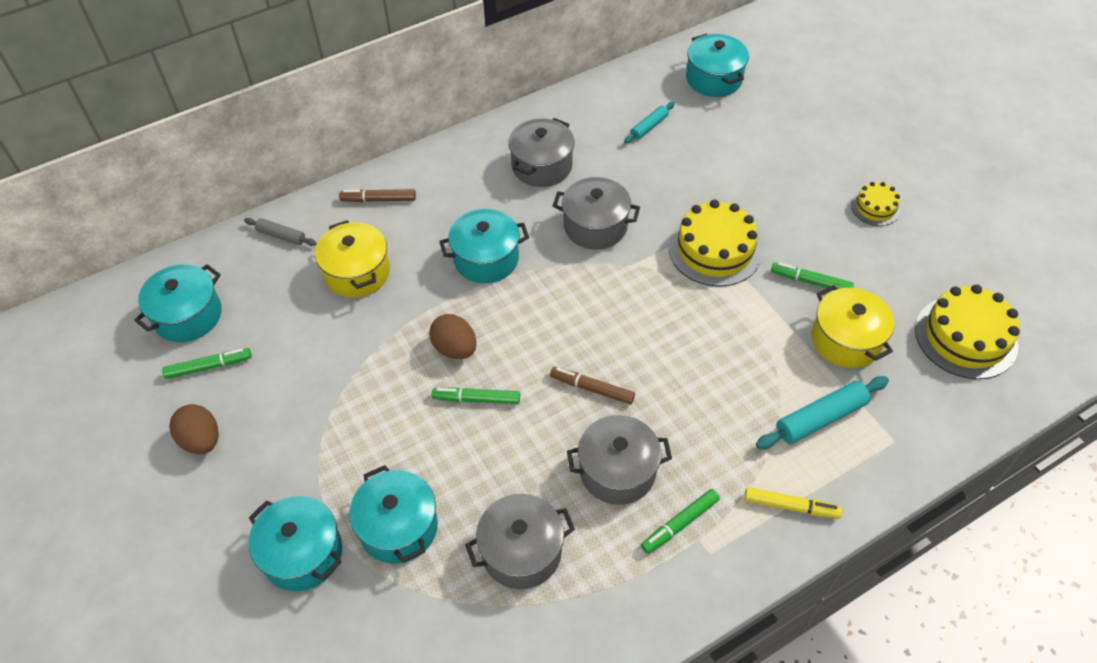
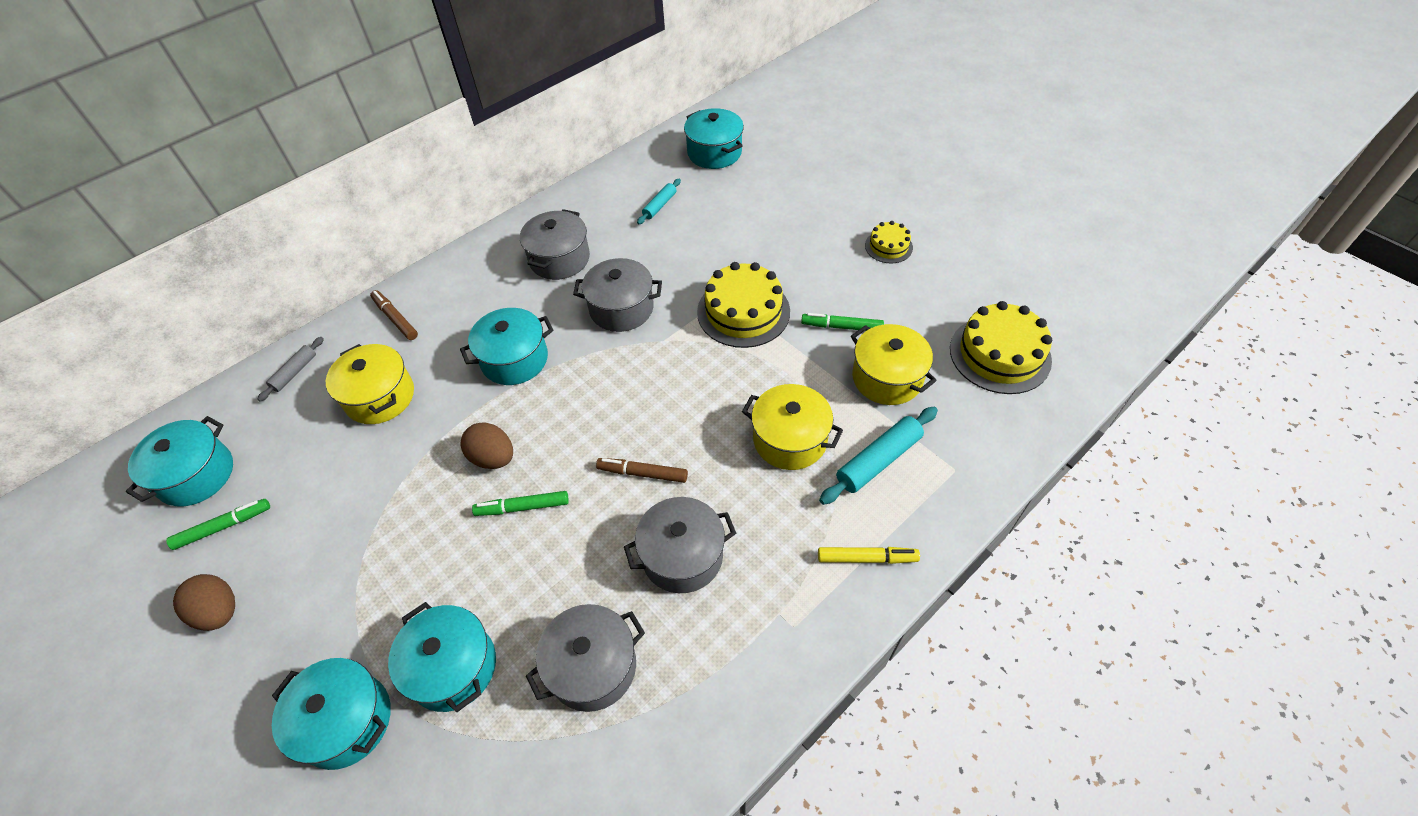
camera: 10 degrees left, 0 degrees up
grey rolling pin [244,218,317,246] -> grey rolling pin turned 75 degrees counterclockwise [257,337,324,402]
brown marker [339,189,416,202] -> brown marker turned 60 degrees clockwise [370,290,418,340]
green marker [641,489,720,554] -> none
none -> yellow pot [742,384,843,470]

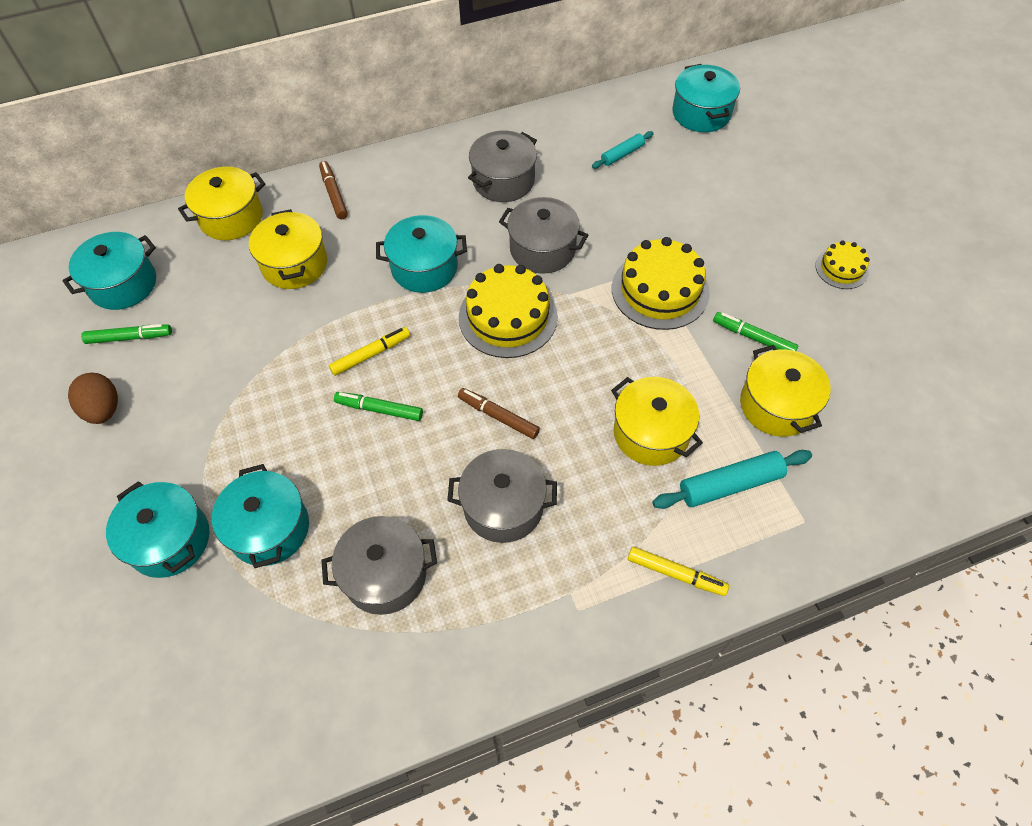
camera: 20 degrees right, 5 degrees up
grey rolling pin [257,337,324,402] -> yellow pot [178,167,265,240]
brown egg [460,422,513,469] -> yellow marker [329,327,410,376]
yellow cake [950,301,1052,394] -> yellow cake moved to [459,264,558,358]

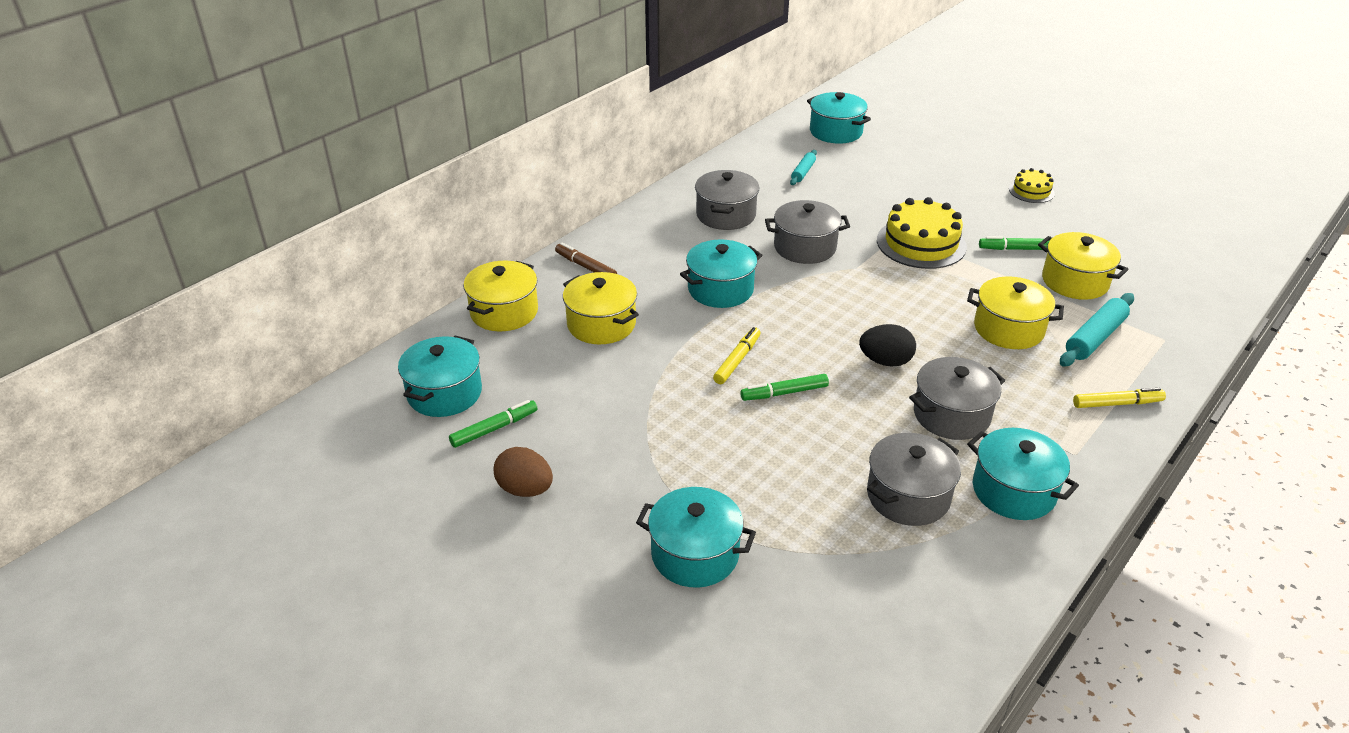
camera: 30 degrees left, 20 degrees down
turquoise pot [212,464,309,568] -> turquoise pot moved to [967,428,1079,520]
brown marker [458,388,540,439] -> black egg [859,324,916,367]
yellow cake [459,264,558,358] -> none

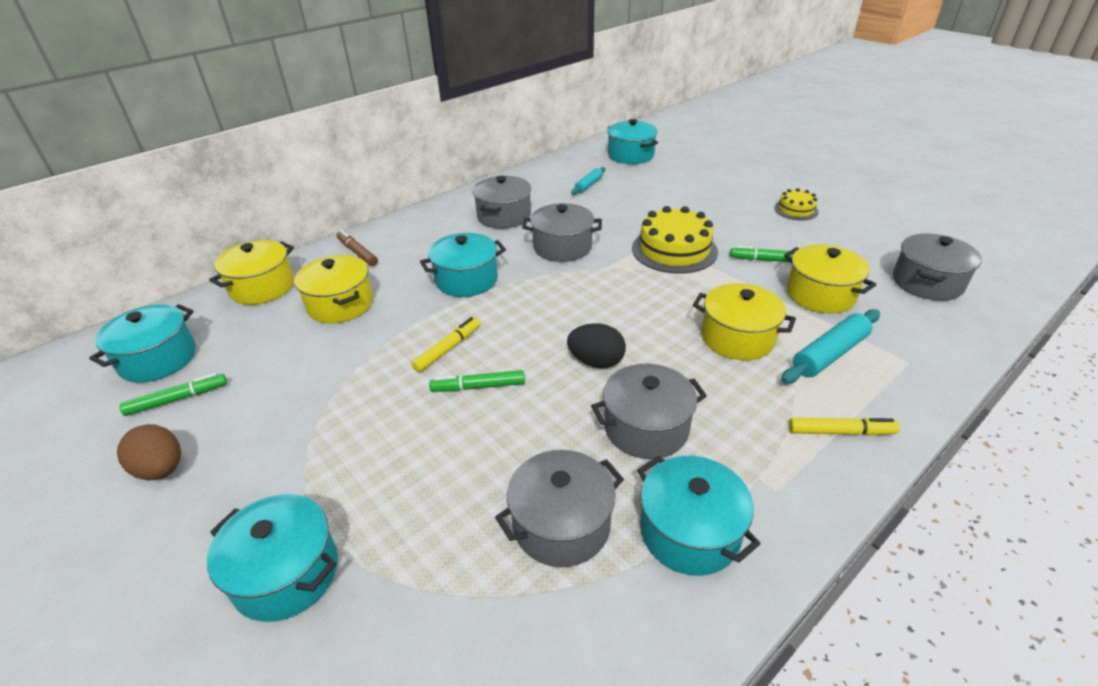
camera: 10 degrees right, 0 degrees up
none -> grey pot [893,233,982,301]

